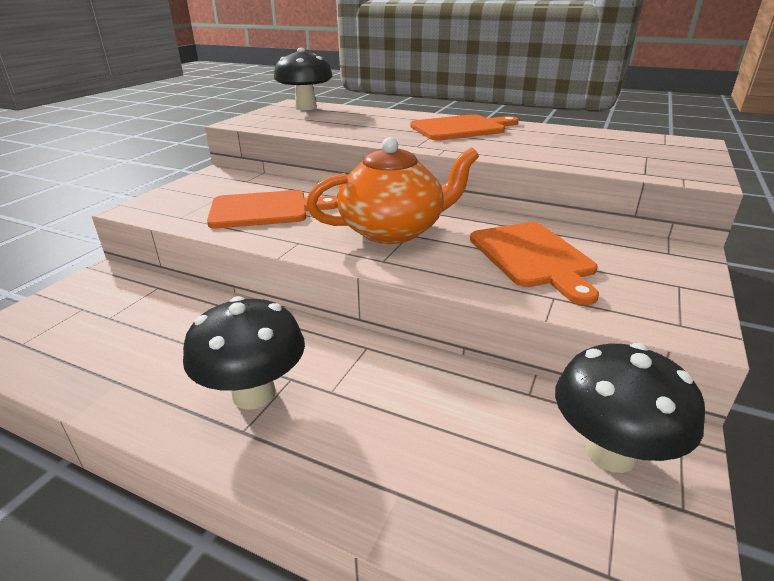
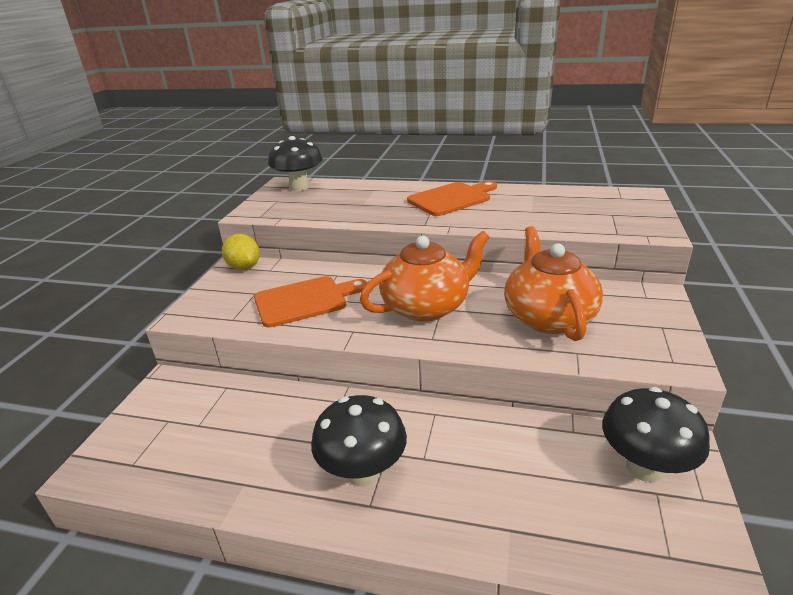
camera: 10 degrees left, 0 degrees up
orange cutting board [470,222,599,305] -> orange teapot [504,226,603,341]
none -> yellow lemon [222,234,260,270]

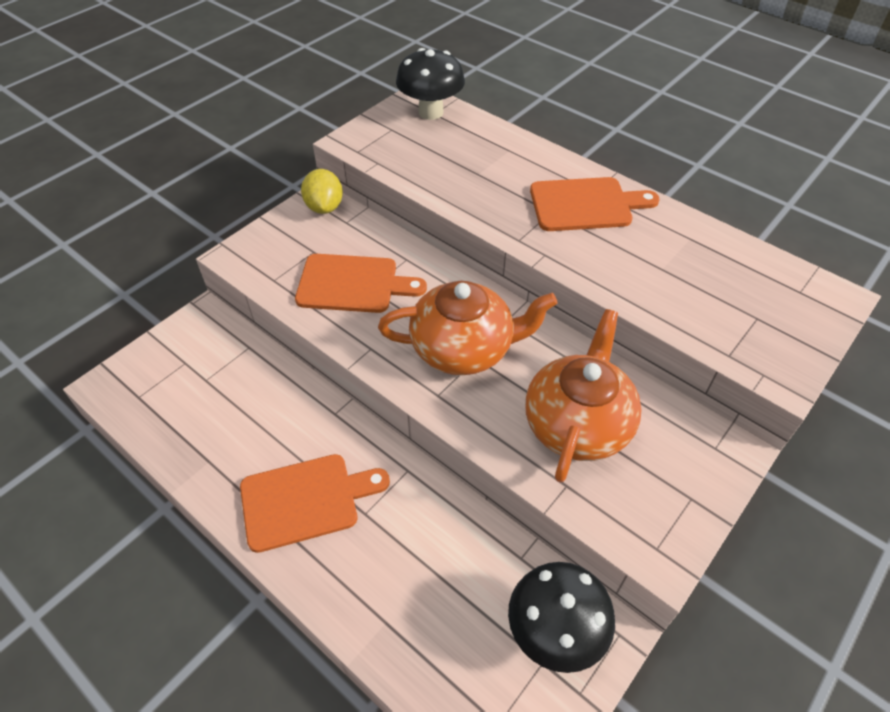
camera: 25 degrees right, 20 degrees up
black mushroom [311,395,407,487] -> orange cutting board [240,454,390,553]

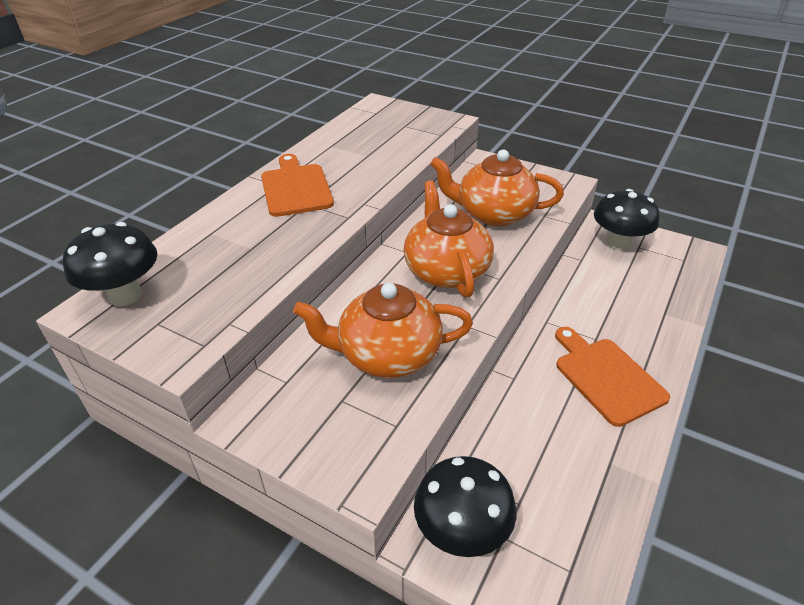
camera: 100 degrees left, 10 degrees down
orange cutting board [295,254,427,313] -> orange teapot [293,283,473,378]
yellow lemon [301,169,343,214] -> none
none -> black mushroom [414,456,516,557]

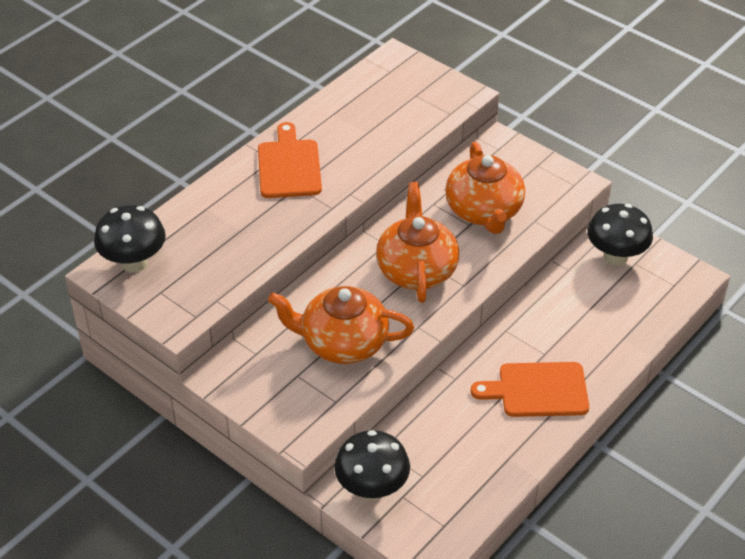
camera: 10 degrees right, 5 degrees up
orange teapot [430,149,564,226] -> orange teapot turned 120 degrees counterclockwise [445,142,525,234]
orange cutting board [555,327,670,427] -> orange cutting board turned 75 degrees counterclockwise [470,362,589,417]

